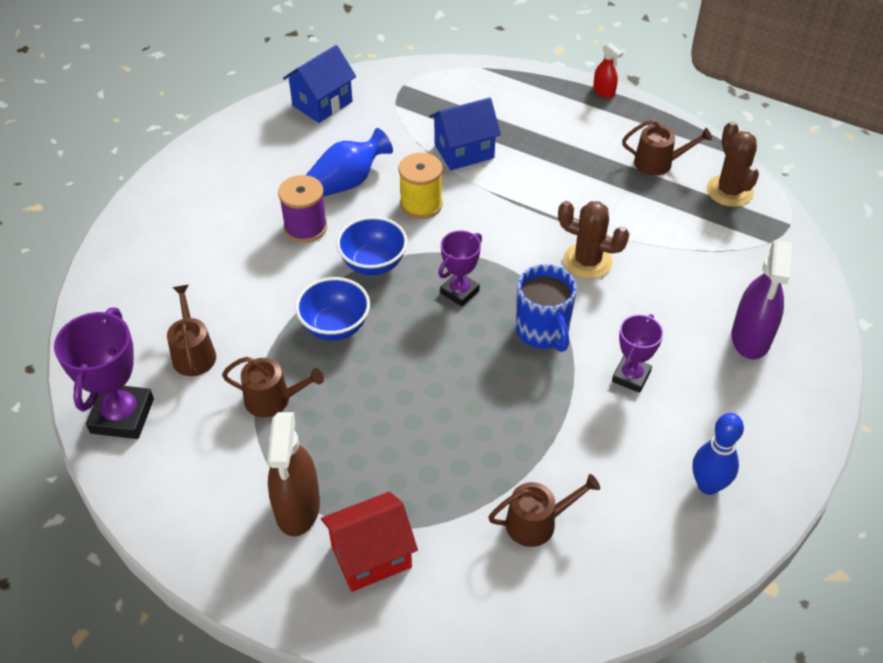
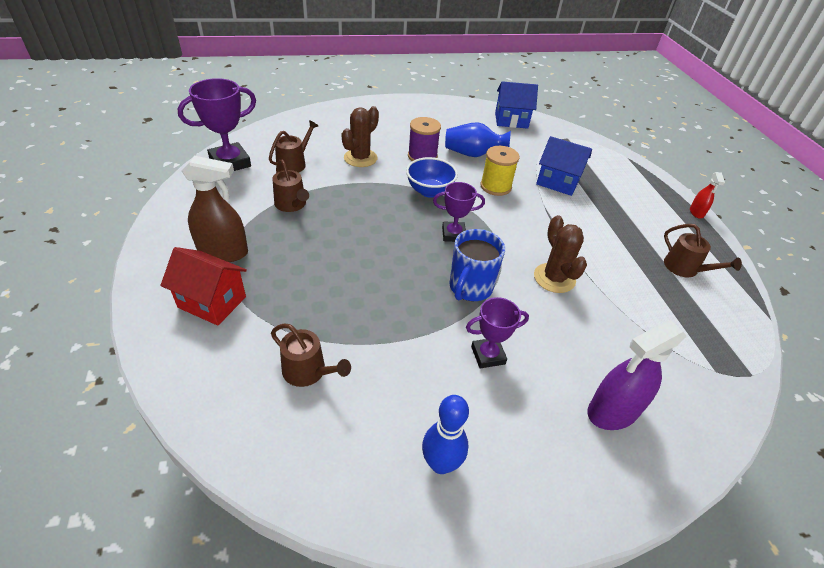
camera: 45 degrees right, 5 degrees down
brown spray bottle [268,412,320,536] -> brown spray bottle turned 135 degrees counterclockwise [181,156,248,262]
blue bowl [295,277,370,341] -> none
brown cactus [707,121,759,207] -> brown cactus moved to [342,106,379,167]

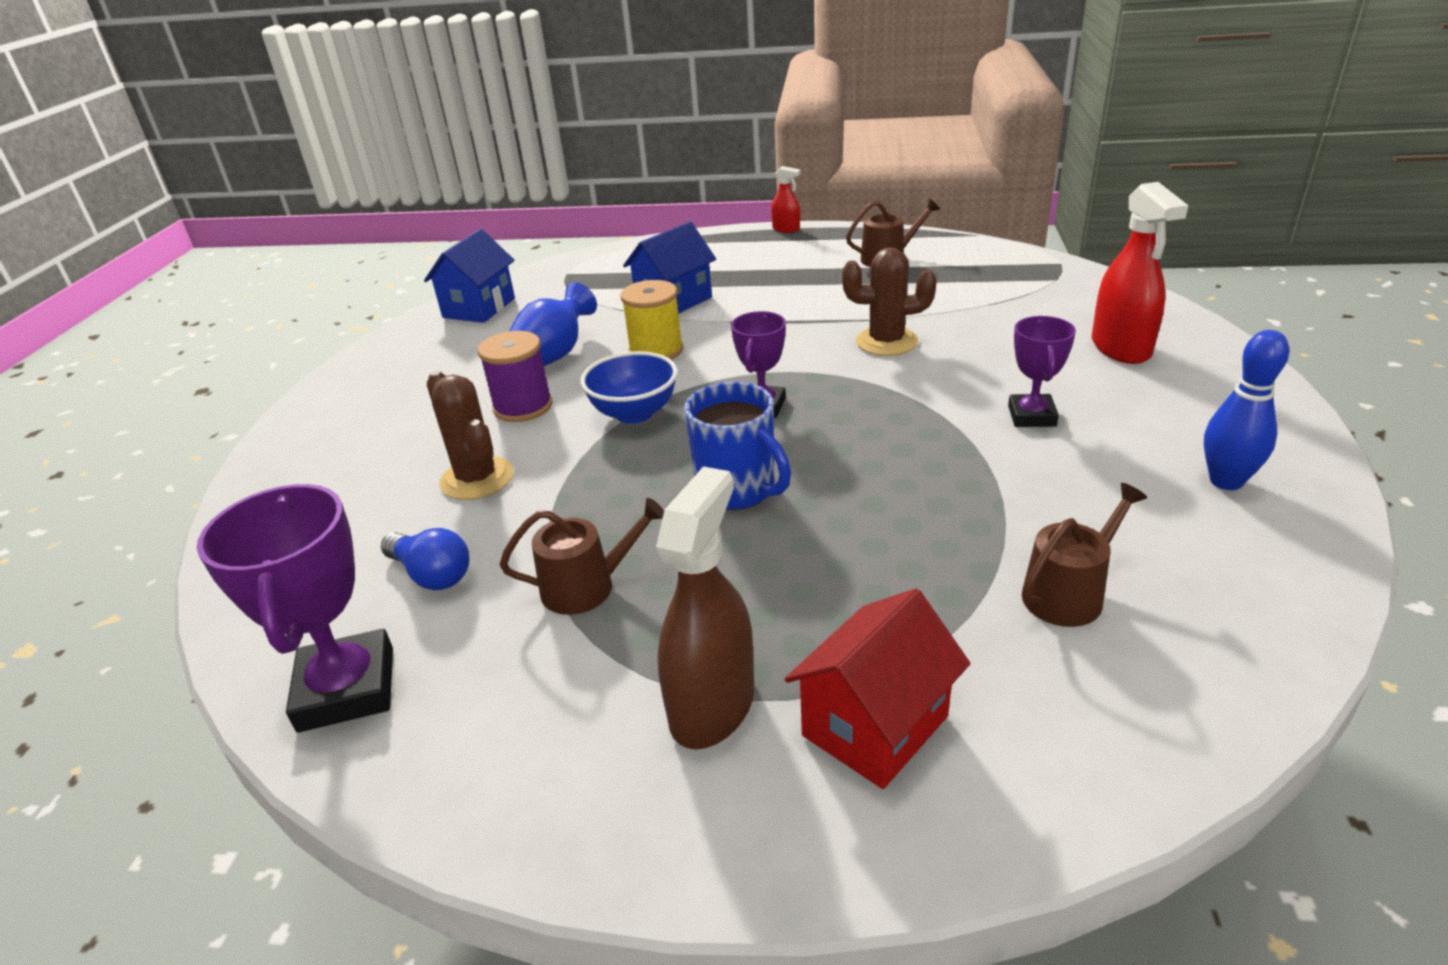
camera: 65 degrees left, 10 degrees down
brown watering can [269,120,318,173] -> blue light bulb [381,528,469,590]
blue mug [449,229,505,301] -> blue mug moved to [684,381,791,510]
purple spray bottle [587,321,686,430] -> red spray bottle [1091,182,1189,364]

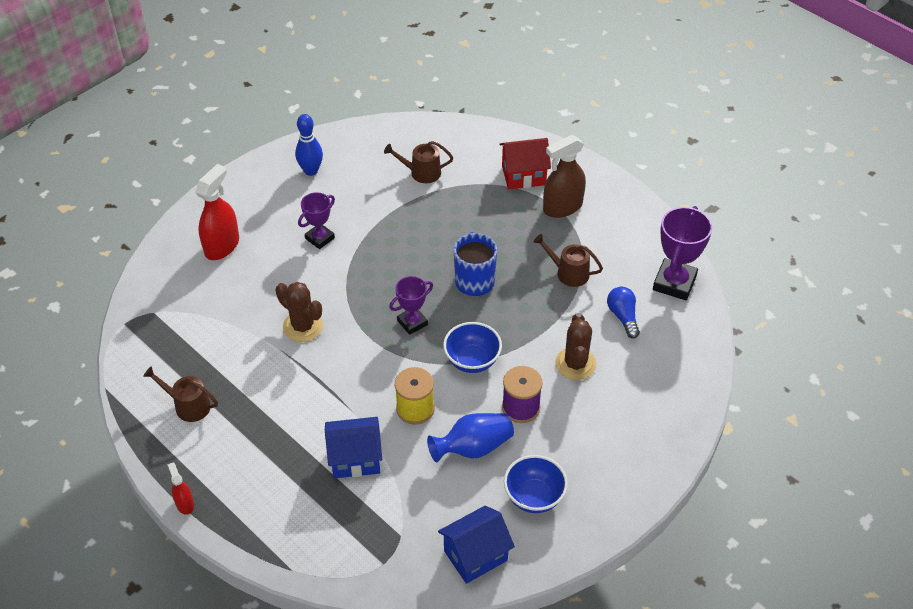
camera: 145 degrees left, 15 degrees up
none -> blue bowl [504,455,568,513]

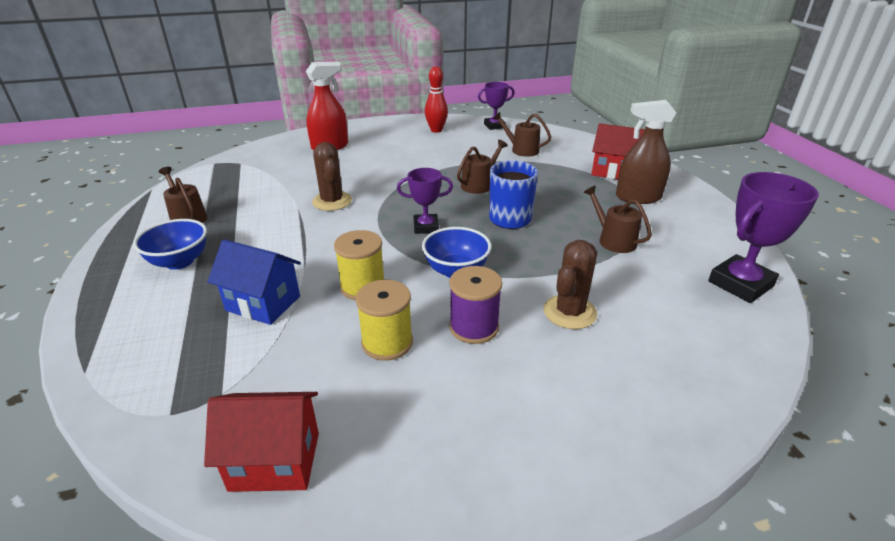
camera: 30 degrees right, 15 degrees down
red spray bottle [167,463,194,515] -> none
blue bowling pin [295,114,323,176] -> red bowling pin [425,66,448,133]
purple trophy [298,192,335,249] -> purple trophy moved to [478,82,515,130]
blue vase [427,413,514,463] -> yellow spool [356,280,413,361]
blue house [438,505,515,584] -> red house [204,392,319,492]
blue bowl [504,455,568,513] -> blue bowl moved to [133,219,207,270]
blue light bulb [607,287,640,339] -> none
none -> brown watering can [457,140,508,194]

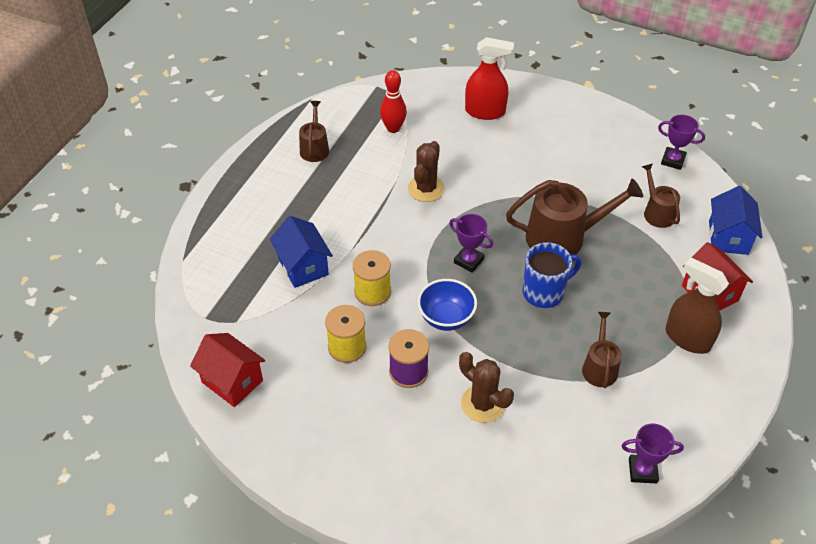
camera: 40 degrees right, 15 degrees up
blue bowl [133,219,207,270] -> none
red bowling pin [425,66,448,133] -> red bowling pin moved to [380,70,407,133]
brown watering can [457,140,508,194] -> brown watering can [506,178,644,255], size x1.80
brown cactus [544,240,597,329] -> brown cactus turned 60 degrees clockwise [459,352,514,423]
purple trophy [708,172,819,303] -> purple trophy [621,423,684,483], size x0.62
none -> blue house [709,186,763,255]

